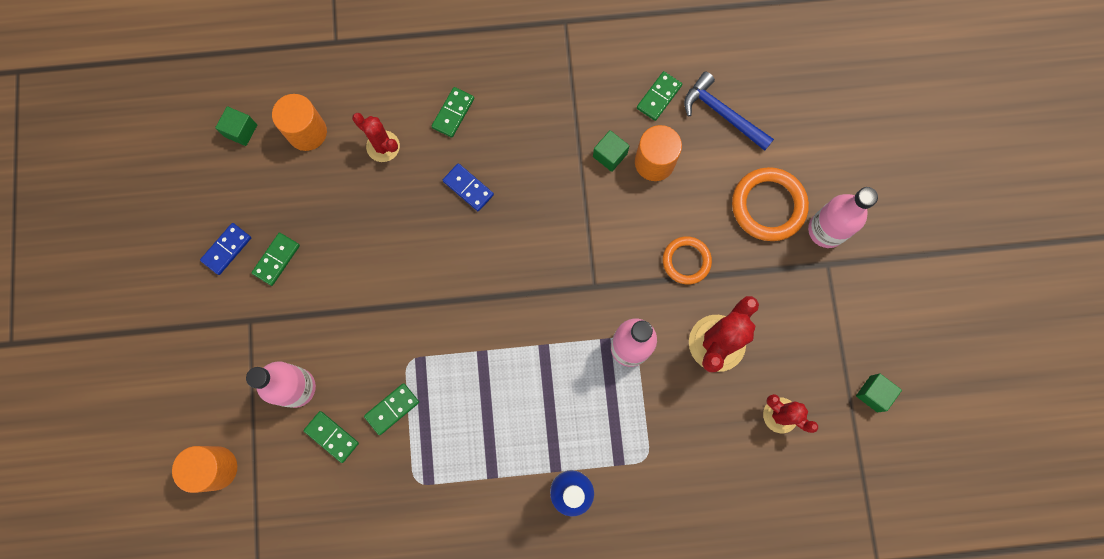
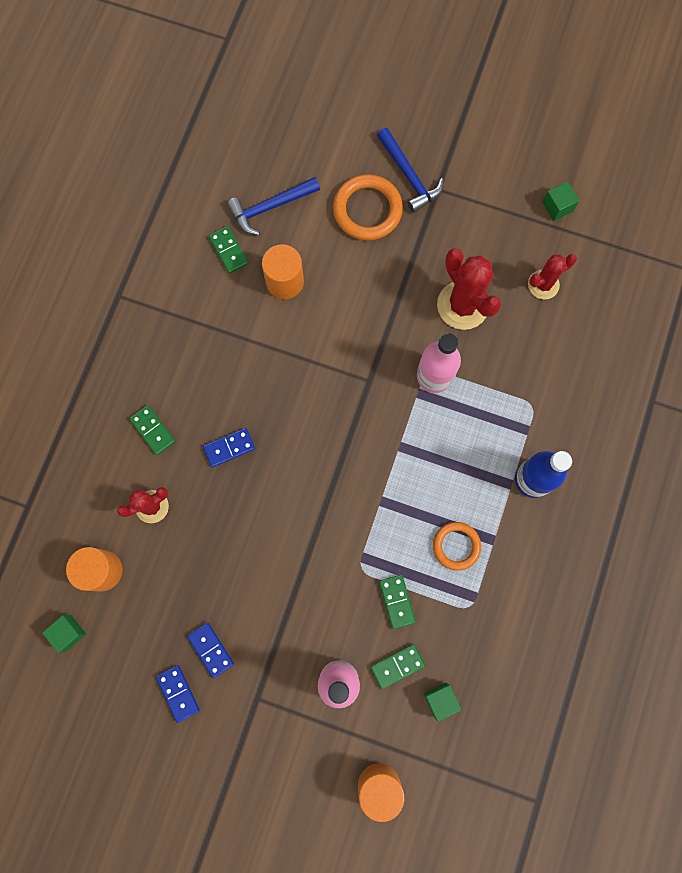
camera: 65 degrees left, 0 degrees up
green domino [251,233,300,286] -> blue domino [187,622,234,678]
green cube [593,130,629,172] -> green cube moved to [424,683,462,722]
orange ring [663,237,712,284] -> orange ring moved to [433,522,481,571]
pink bottle [808,187,878,248] -> blue hammer [377,128,444,213]

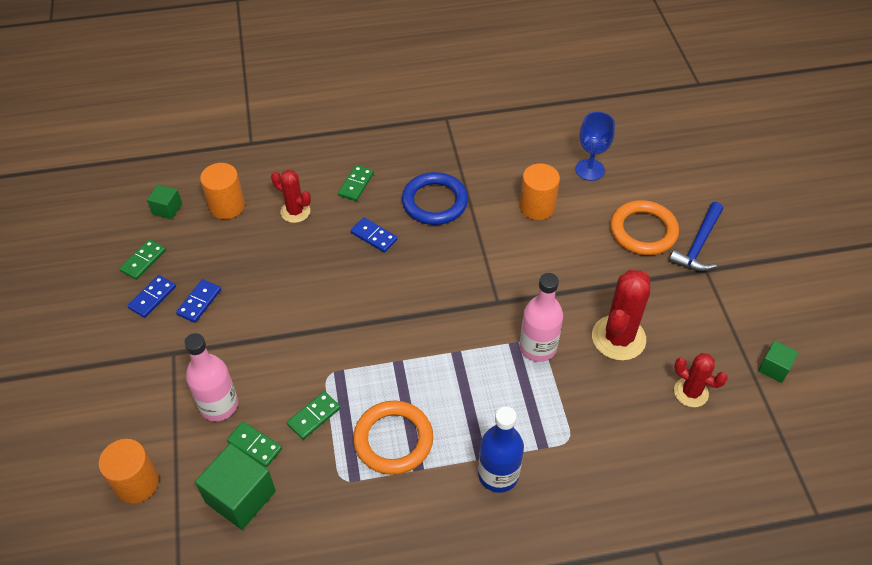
camera: 60 degrees right, 25 degrees down
green domino [209,226,249,274] -> green domino moved to [119,239,166,280]
blue hammer [227,177,320,235] -> blue goblet [575,112,615,181]
green cube [424,683,462,722] -> green cube [195,443,276,530], size x1.82
orange ring [433,522,481,571] -> orange ring [353,400,433,475], size x1.57
none -> blue ring [402,172,468,225]

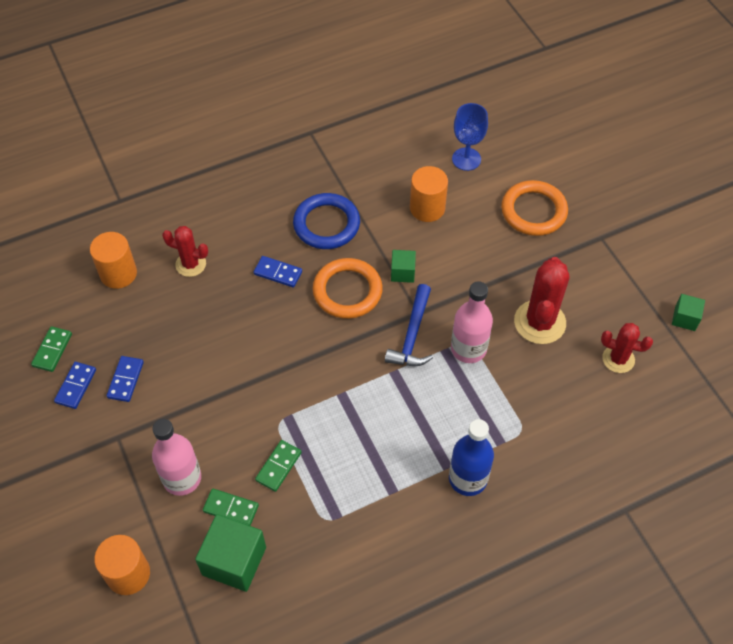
camera: 15 degrees left, 5 degrees up
green cube [147,184,182,220] -> green cube moved to [391,250,416,283]
green domino [338,165,374,201] -> none
orange ring [353,400,433,475] -> orange ring moved to [312,258,383,319]
blue hammer [669,202,723,271] -> blue hammer moved to [385,284,433,366]

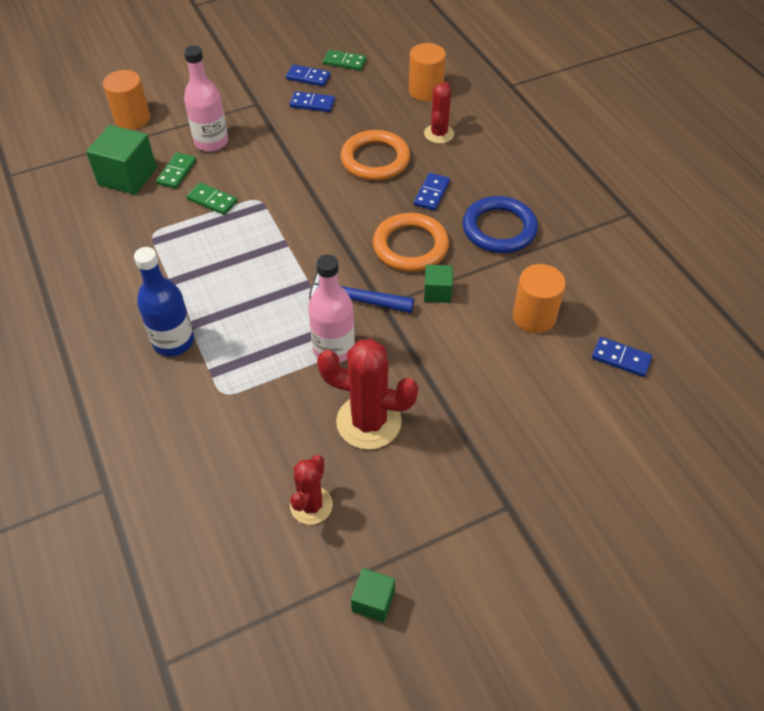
camera: 90 degrees right, 5 degrees down
blue goblet [452,103,488,171] -> blue domino [592,337,652,377]
orange ring [501,180,568,236] -> orange ring moved to [340,130,410,181]

